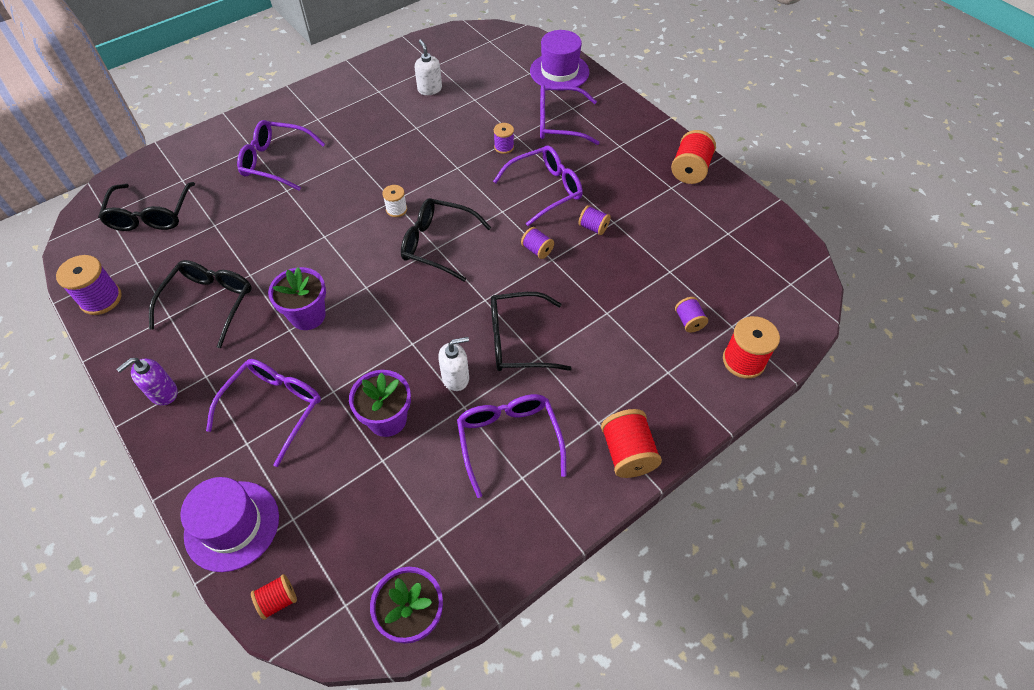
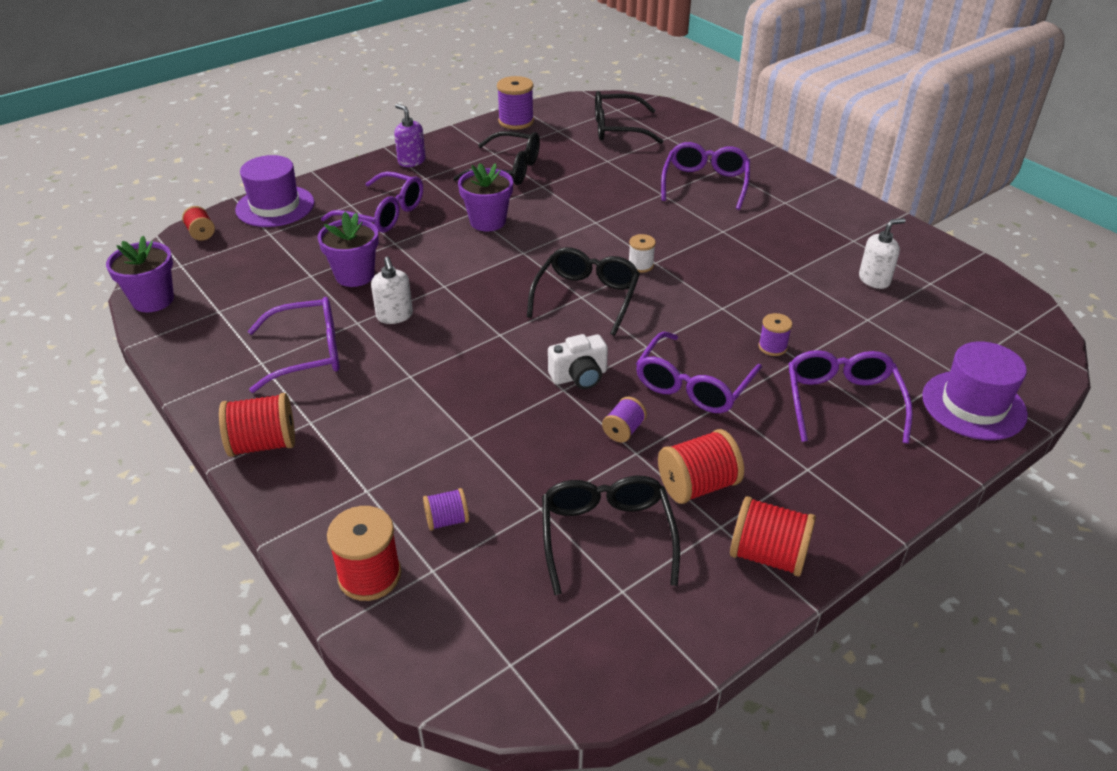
camera: 90 degrees right, 15 degrees down
black glasses [491,292,572,371] -> black glasses moved to [542,476,680,595]
purple glasses [493,145,583,226] -> purple glasses turned 60 degrees clockwise [636,331,762,413]
purple spool [521,227,554,259] -> white camera [548,334,608,389]
none -> red spool [658,429,744,504]

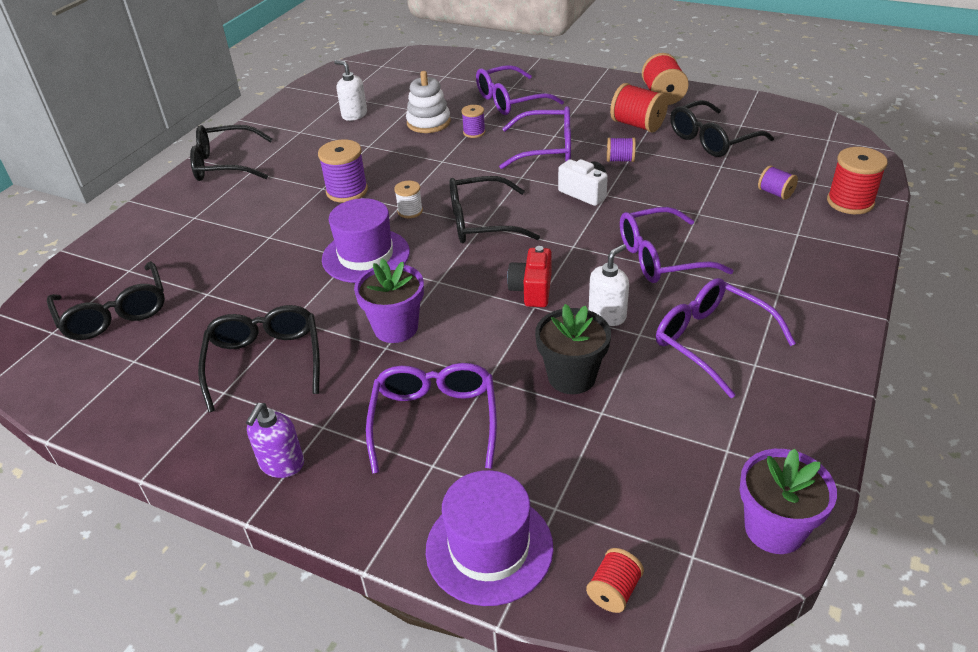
camera: 115 degrees left, 0 degrees up
red spool [219,393,295,457] -> none
purple flower pot [317,212,379,287] -> black flower pot [535,304,611,394]
purple spool [497,76,534,130] -> purple spool moved to [318,139,368,203]
purple glasses [661,142,750,210] -> purple glasses moved to [620,207,734,283]
purple hat [922,341,1028,440] -> purple hat moved to [322,198,410,283]
none -> black glasses [190,125,273,181]
none -> white stacking toy [406,71,451,133]
none -> red camera [507,246,552,307]

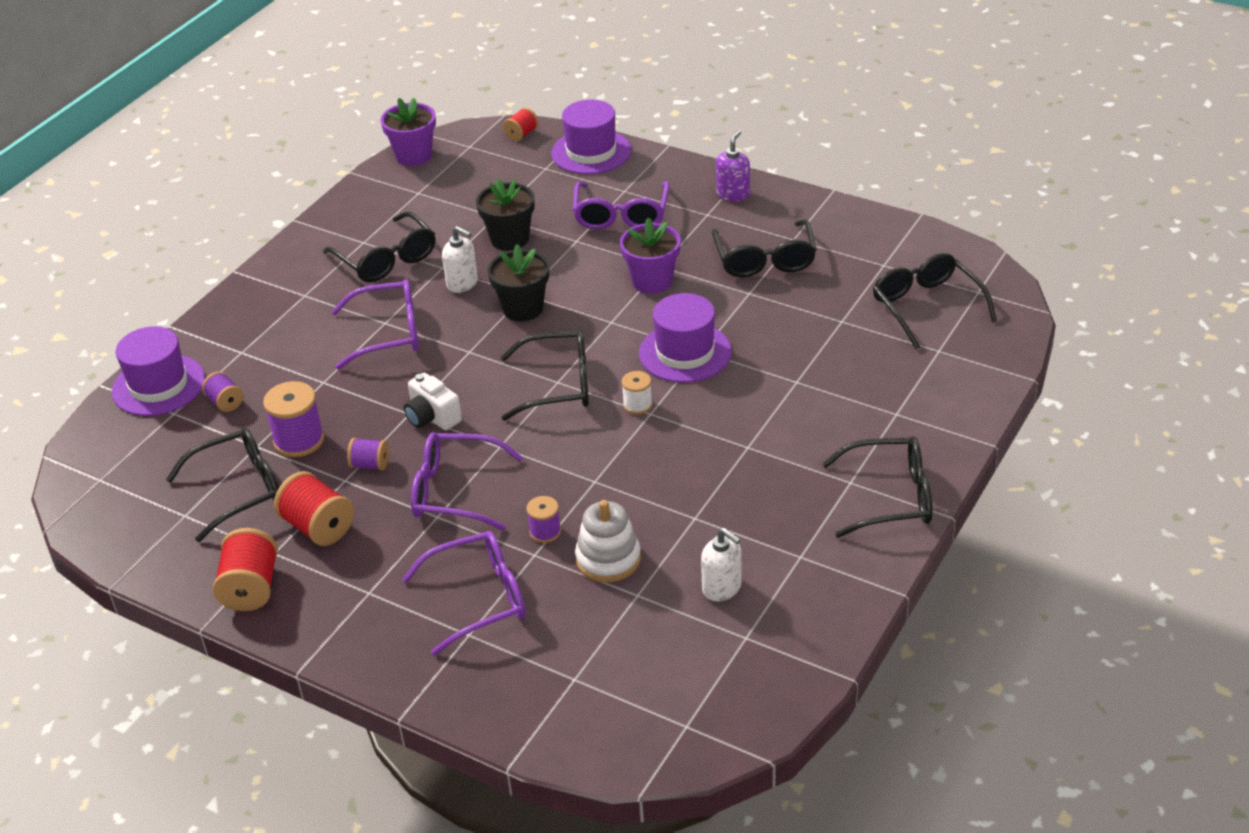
camera: 175 degrees left, 0 degrees up
purple spool [318,139,368,203] -> purple spool moved to [263,381,324,457]
red camera [507,246,552,307] -> black flower pot [488,244,549,321]
white soap dispenser [589,244,629,326] -> white soap dispenser turned 105 degrees counterclockwise [442,226,478,293]
purple glasses [656,278,796,398] -> black glasses [323,212,436,282]
red spool [827,147,888,214] -> purple hat [112,326,205,416]

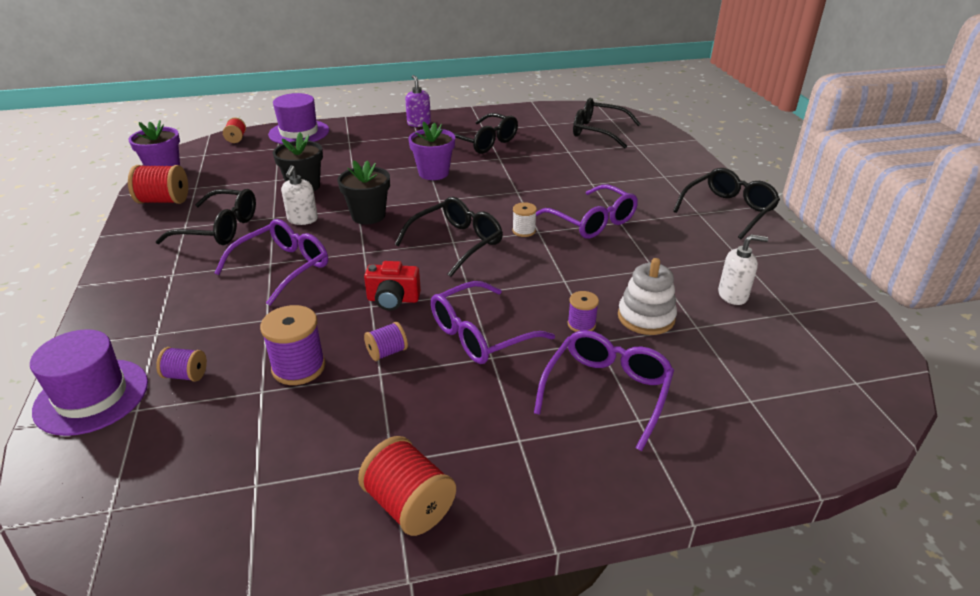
camera: 45 degrees left, 5 degrees down
black glasses [166,428,279,542] -> none
red spool [274,471,354,546] -> red spool moved to [128,165,188,204]
white camera [404,373,462,430] -> red camera [364,261,421,311]
white soap dispenser [442,226,478,293] -> white soap dispenser turned 105 degrees clockwise [281,165,318,225]
purple glasses [573,181,670,230] -> purple glasses moved to [536,184,638,239]
purple hat [639,293,732,383] -> none

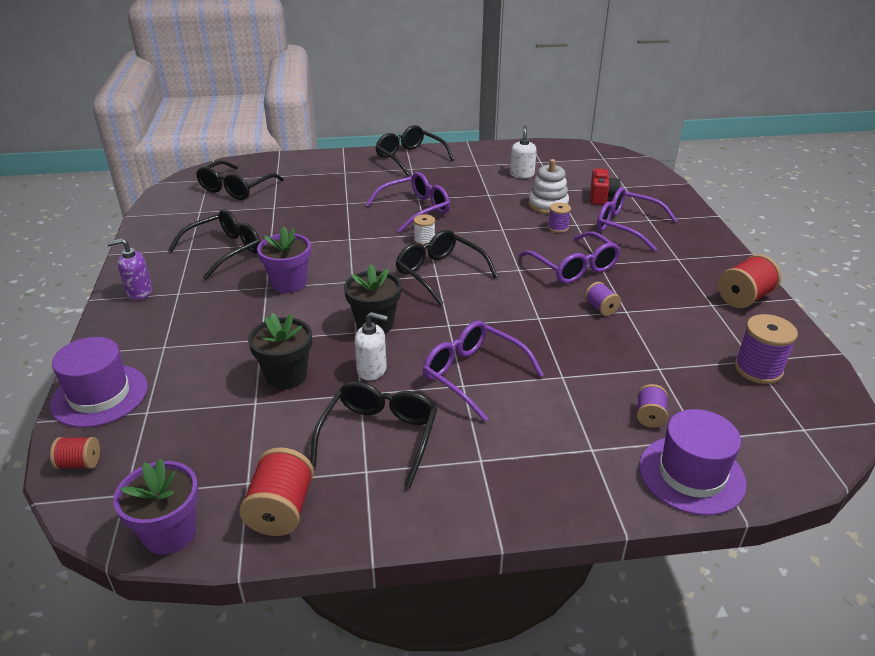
camera: 85 degrees left, 0 degrees up
purple spool [260,305,325,385] -> purple spool moved to [735,314,798,384]
red camera [364,261,421,311] -> red camera moved to [590,168,621,205]

